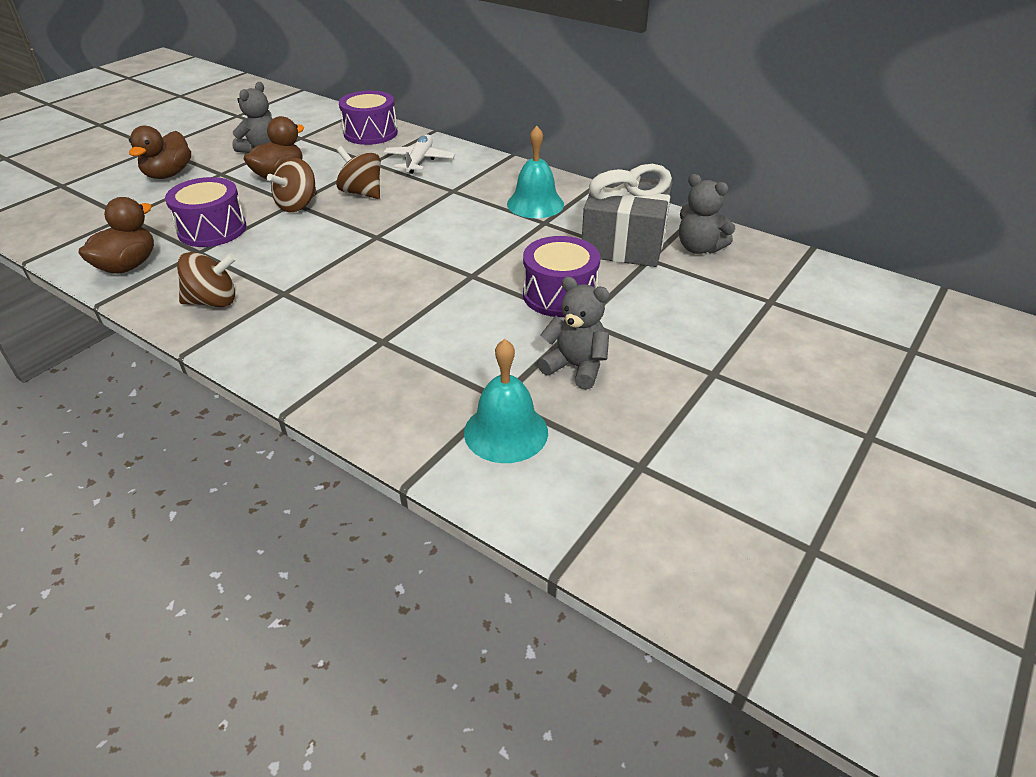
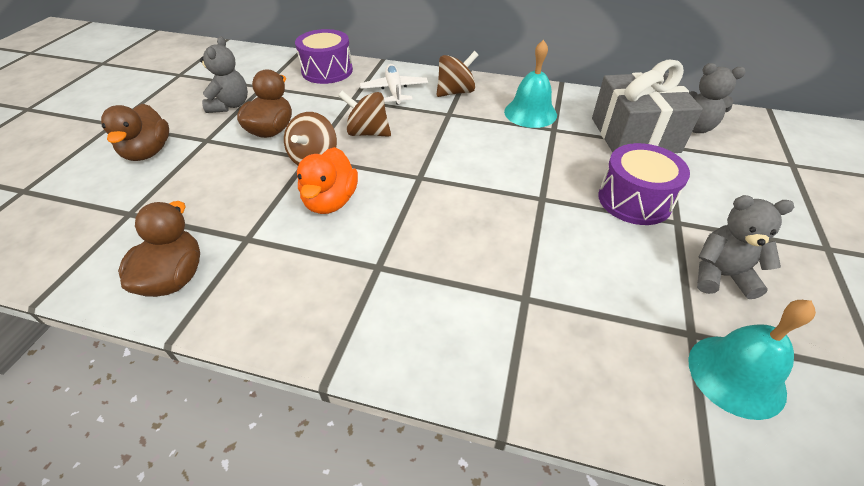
camera: 20 degrees left, 5 degrees up
purple drum [165,177,247,247] -> none
brown spinning top [177,252,236,307] -> brown spinning top moved to [436,51,478,97]
none -> orange duck [297,147,358,214]

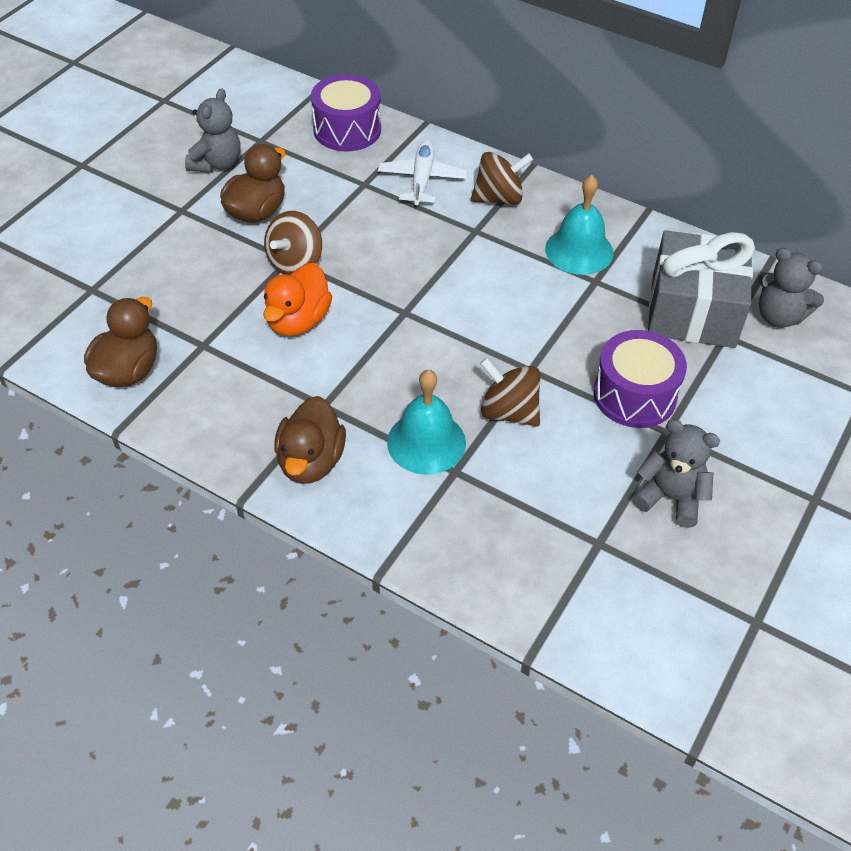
camera: 15 degrees right, 5 degrees up
brown duck [101,104,169,161] -> brown duck moved to [274,396,346,484]
brown spinning top [338,91,391,137] -> brown spinning top moved to [480,358,540,427]
turquoise bell [688,300,816,420] -> turquoise bell moved to [387,370,466,475]

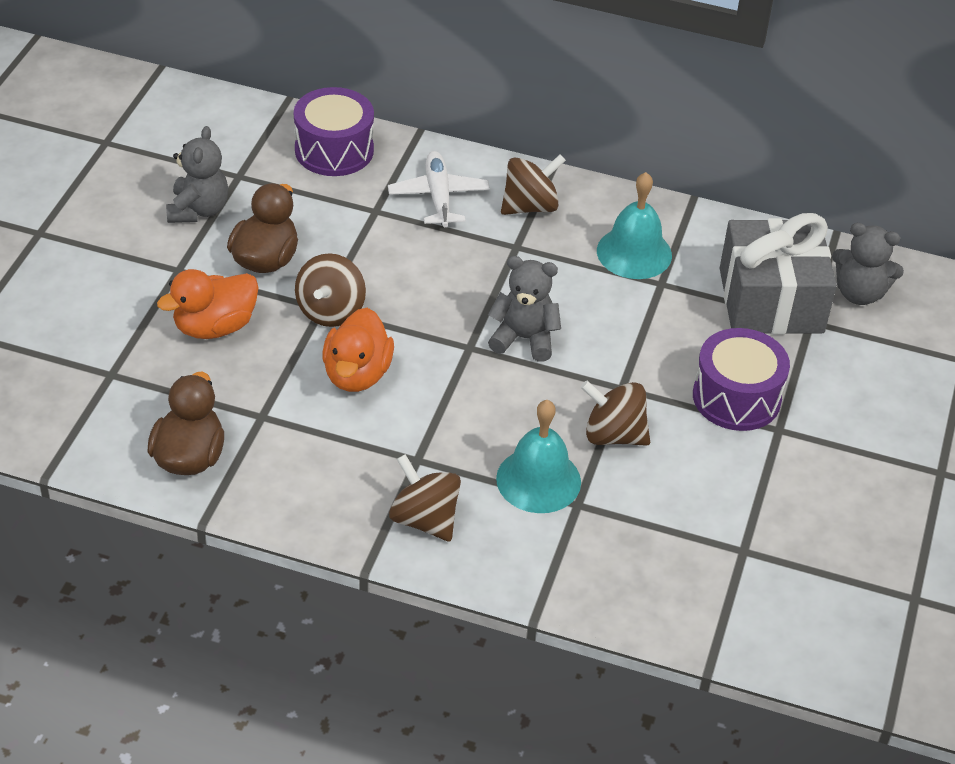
camera: 15 degrees left, 5 degrees down
brown duck [274,396,346,484] -> brown spinning top [389,454,461,542]
grey teddy bear [633,419,720,528] -> grey teddy bear moved to [488,256,561,362]
none -> orange duck [157,269,259,339]

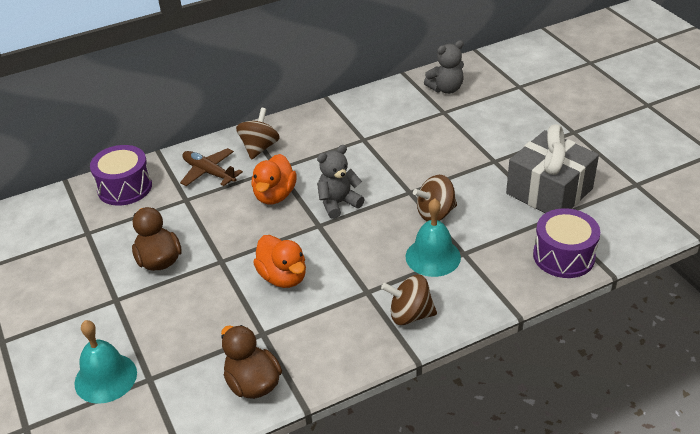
camera: 40 degrees left, 5 degrees down
orange duck [157,269,259,339] -> orange duck moved to [251,154,297,204]
grey teddy bear [166,126,228,223] -> none
brown spinning top [295,253,366,327] -> none
white plane [388,151,490,227] -> brown plane [180,148,243,186]
turquoise bell [597,172,672,279] -> turquoise bell moved to [74,320,137,404]
purple drum [693,328,790,431] -> purple drum moved to [533,208,600,278]
grey gift [720,213,837,334] -> grey gift moved to [506,124,599,213]

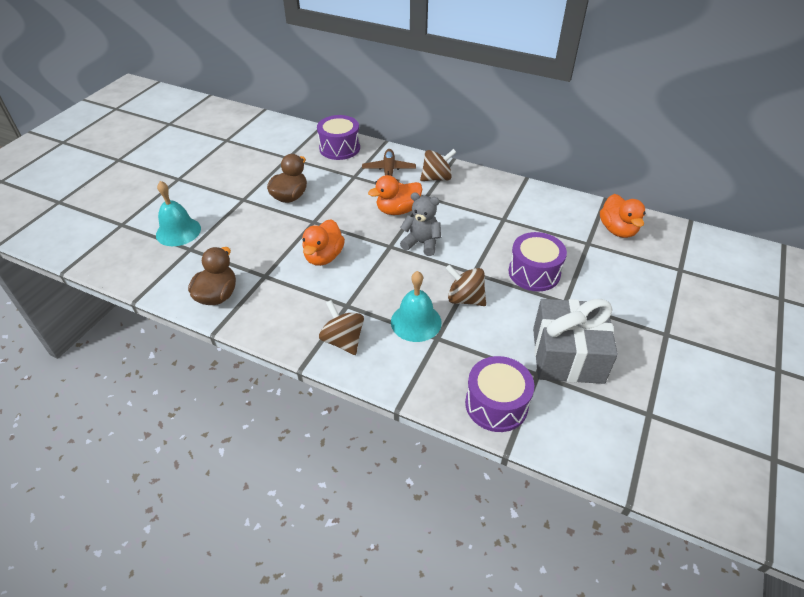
camera: 50 degrees right, 5 degrees up
grey teddy bear [424,40,464,94] -> orange duck [600,194,646,238]
none -> purple drum [509,232,567,291]

